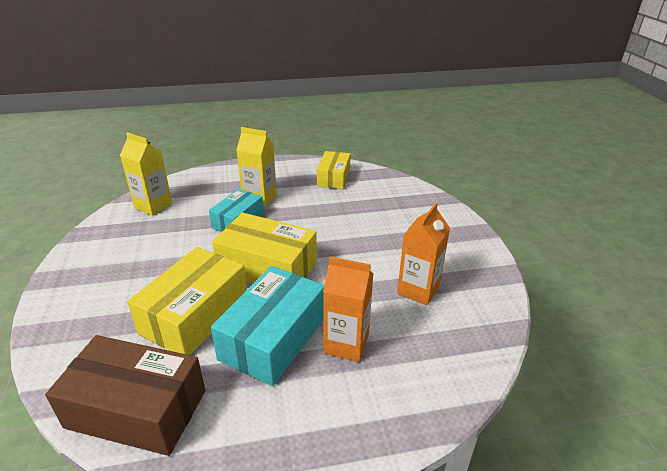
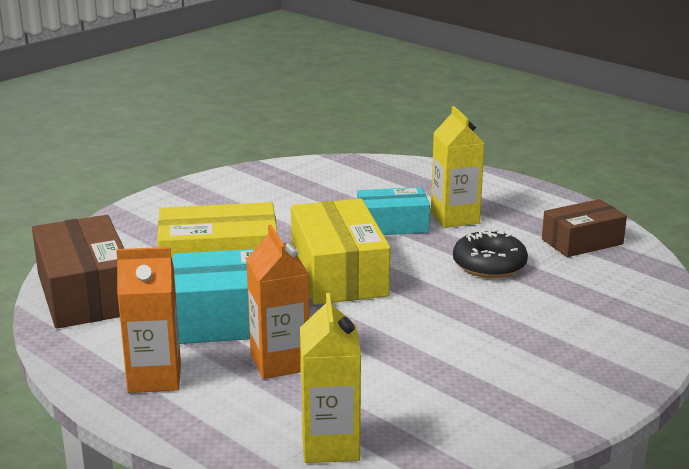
camera: 55 degrees right, 10 degrees down
yellow carton [120,132,172,216] -> yellow carton moved to [300,293,361,463]
yellow box [317,151,351,189] -> brown box [542,199,627,257]
orange carton [397,203,450,305] -> orange carton moved to [116,247,181,393]
none -> black donut [453,229,528,278]

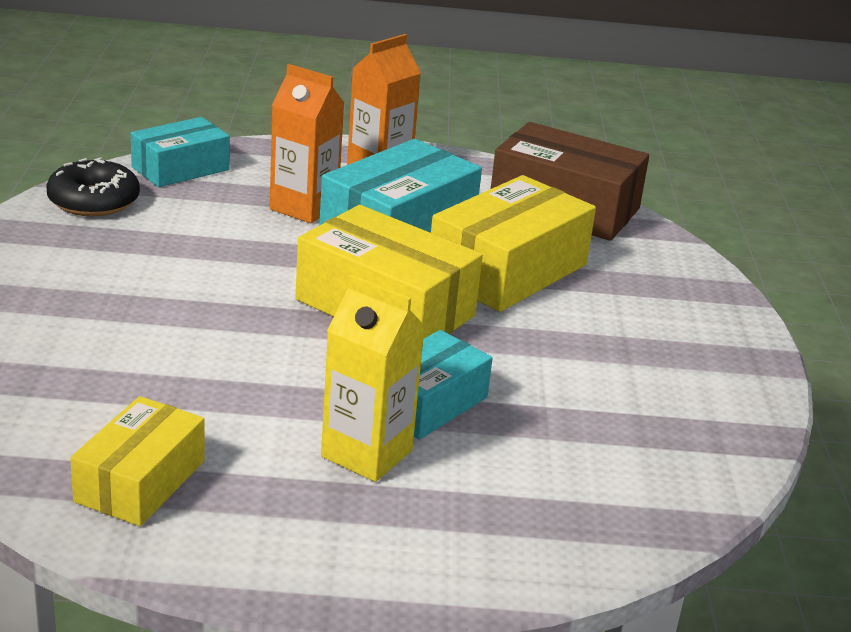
camera: 135 degrees right, 5 degrees up
yellow carton [300,293,361,463] -> turquoise box [131,117,230,187]
black donut [453,229,528,278] -> black donut moved to [46,157,140,216]
brown box [542,199,627,257] -> yellow box [70,396,205,526]

